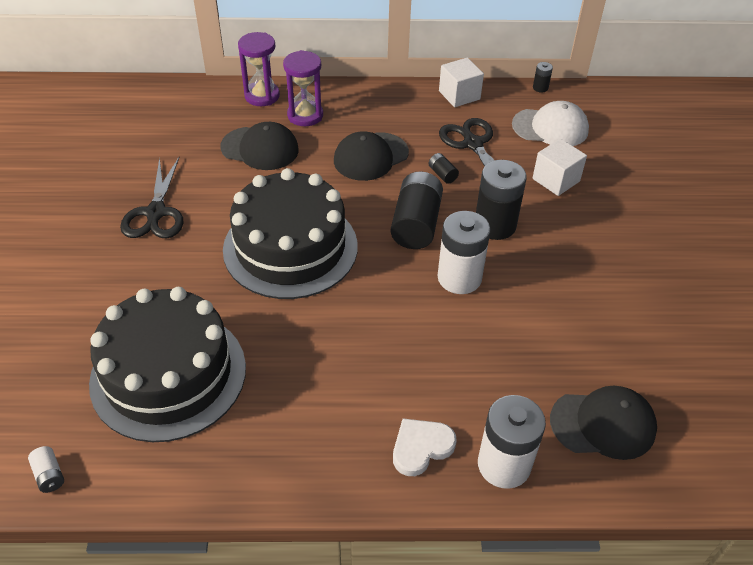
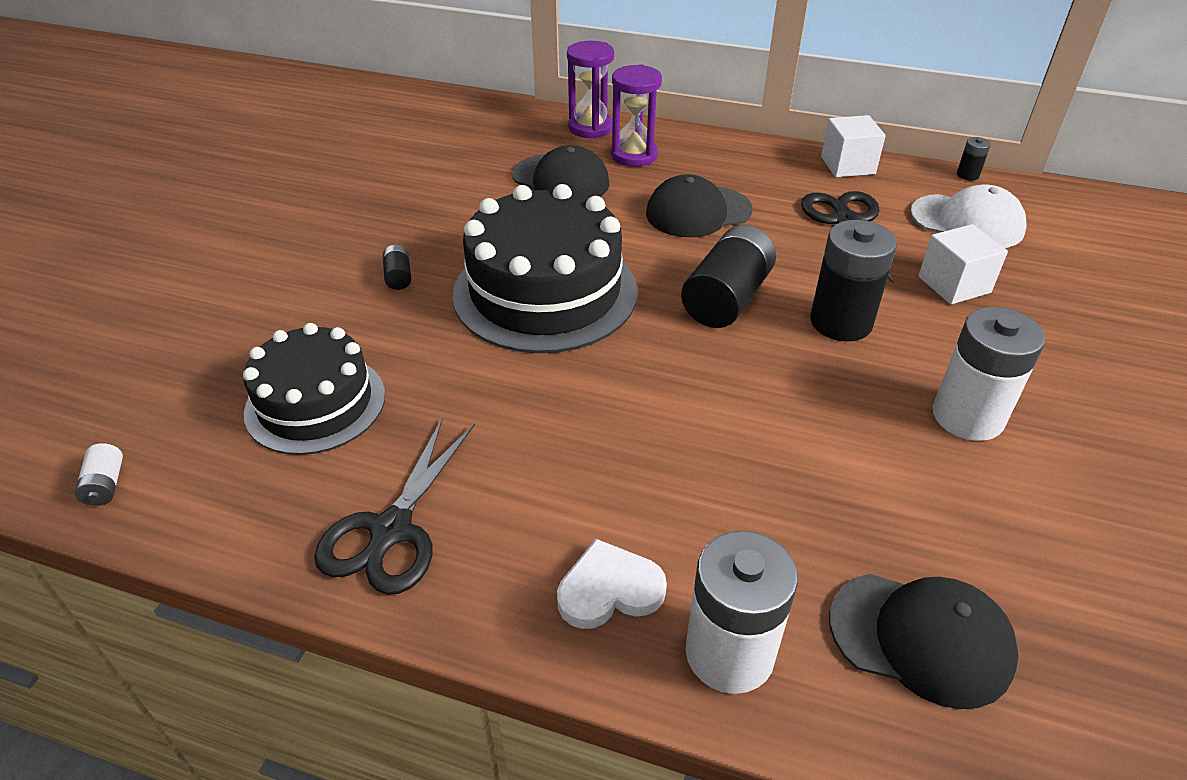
camera: 20 degrees right, 5 degrees down
black cake [89,287,246,442] -> black cake [243,323,385,455], size x0.65
black scissors [120,157,183,238] -> black scissors moved to [314,418,475,595]
black battery [429,153,459,184] -> black battery moved to [383,245,411,290]
white battery [438,211,491,294] -> white battery moved to [933,307,1045,441]

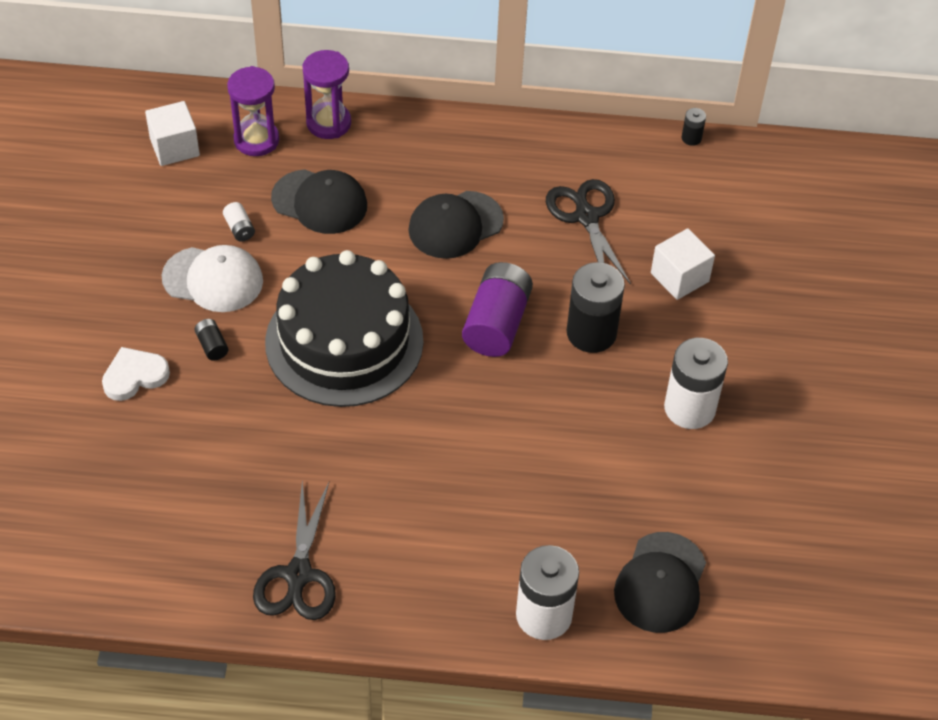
camera: 15 degrees left, 10 degrees up
white battery [75,443,123,506] -> white battery moved to [223,202,255,241]
black cake [243,323,385,455] -> none
white heart [557,539,667,629] -> white heart moved to [102,347,170,401]
purple hourglass [611,64,662,167] -> purple hourglass moved to [227,66,279,156]
black battery [681,225,776,328] -> purple battery [462,262,533,357]
white cube [821,115,886,177] -> white cube moved to [145,101,200,166]
black cap [829,574,1019,709] -> black cap turned 105 degrees clockwise [614,532,706,633]
white cap [910,184,1027,248] -> white cap moved to [162,245,263,312]

